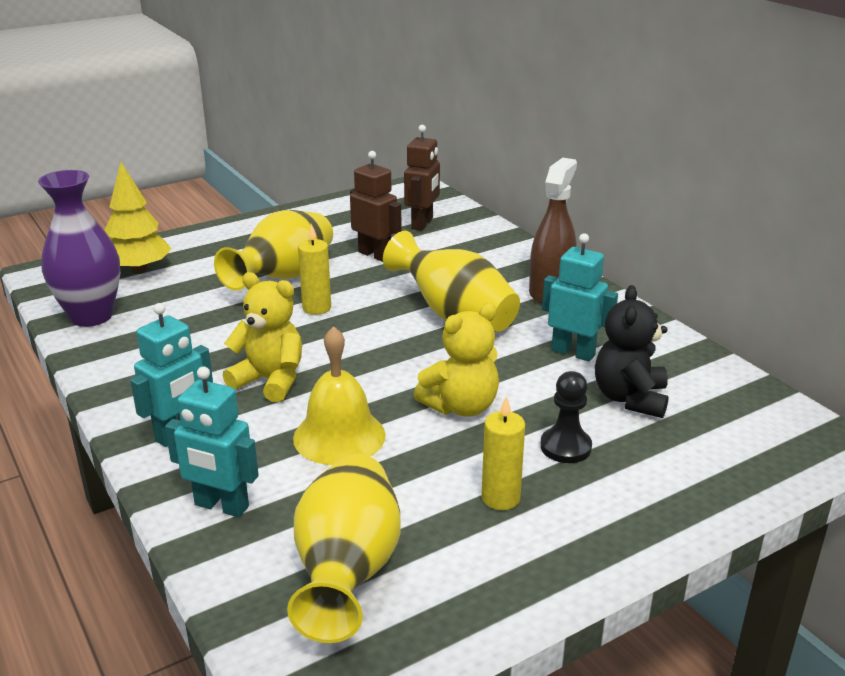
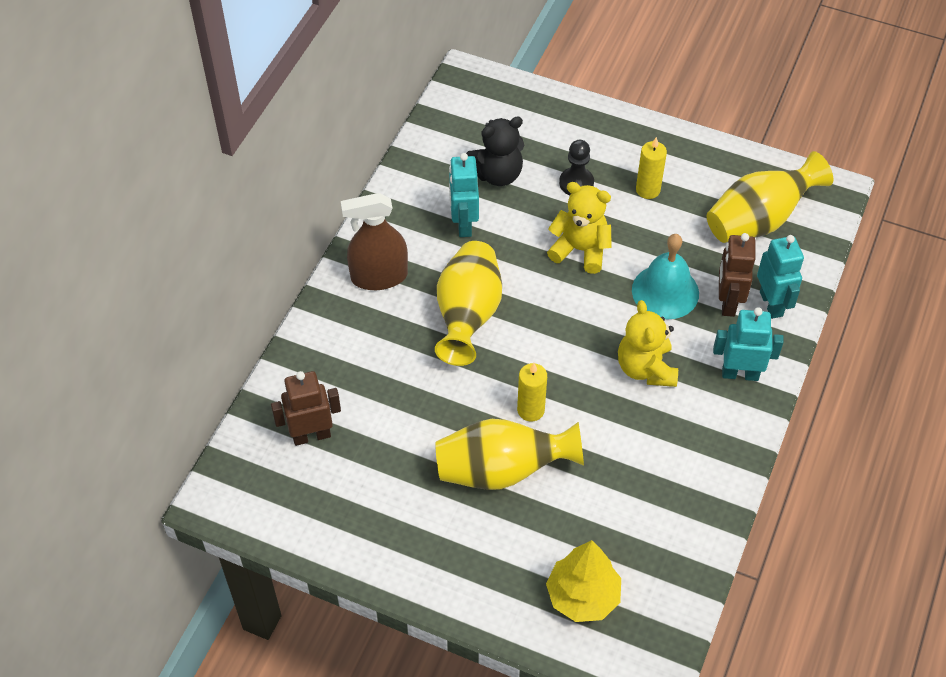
camera: 125 degrees left, 25 degrees up
purple vase [38,170,120,327] -> none
yellow bell [293,326,386,465] -> turquoise bell [632,234,699,319]
brown robot [350,151,402,262] -> brown robot moved to [719,233,755,317]

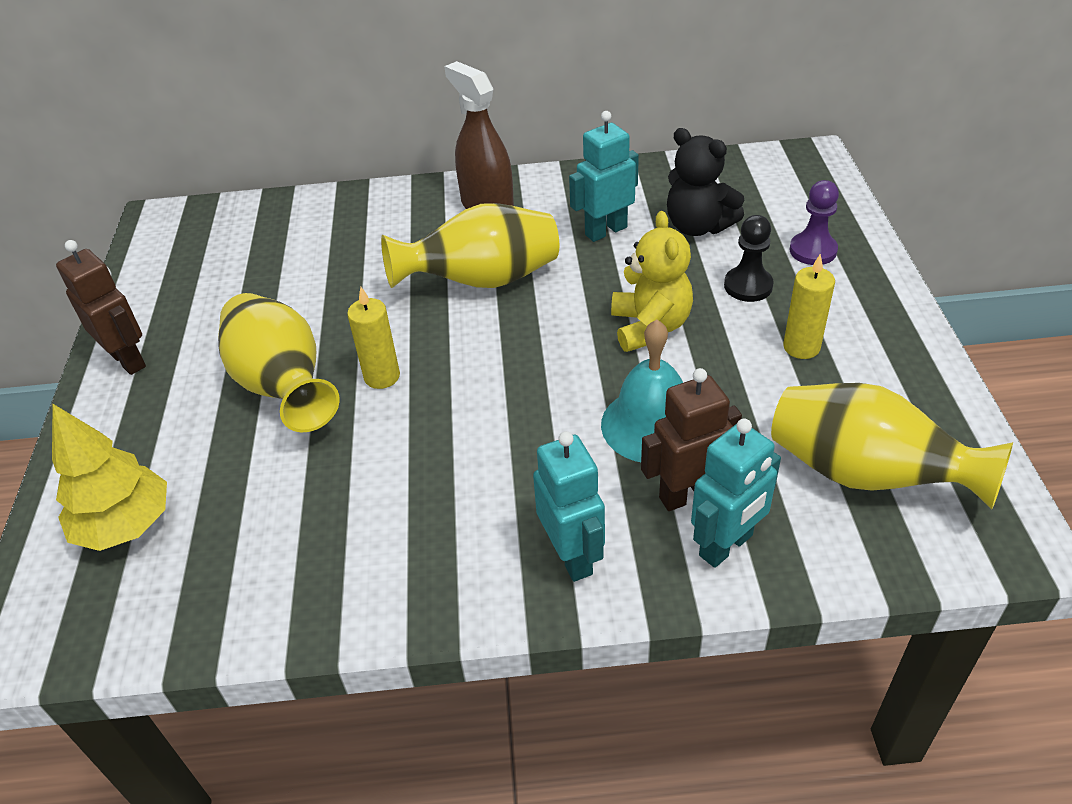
camera: 65 degrees right, 10 degrees down
brown robot [271,371,341,446] -> brown robot moved to [56,240,146,375]
yellow teddy bear [618,300,678,387] -> none
none -> purple pawn [790,180,839,265]

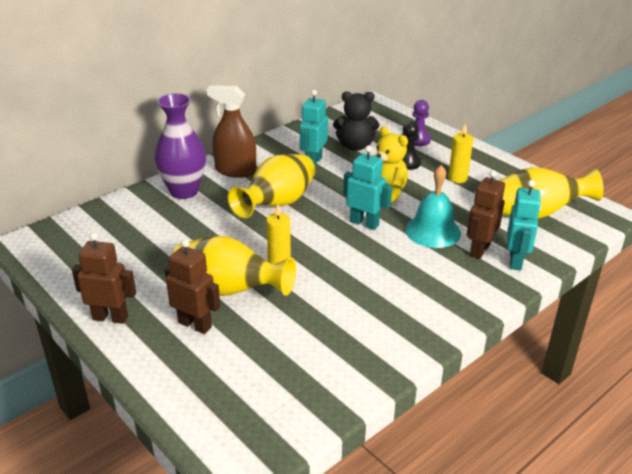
camera: 40 degrees left, 10 degrees down
yellow tree [52,404,167,551] -> none
turquoise robot [533,431,605,582] -> turquoise robot moved to [343,145,392,230]
none -> purple vase [155,93,206,199]
none -> brown robot [165,239,220,334]

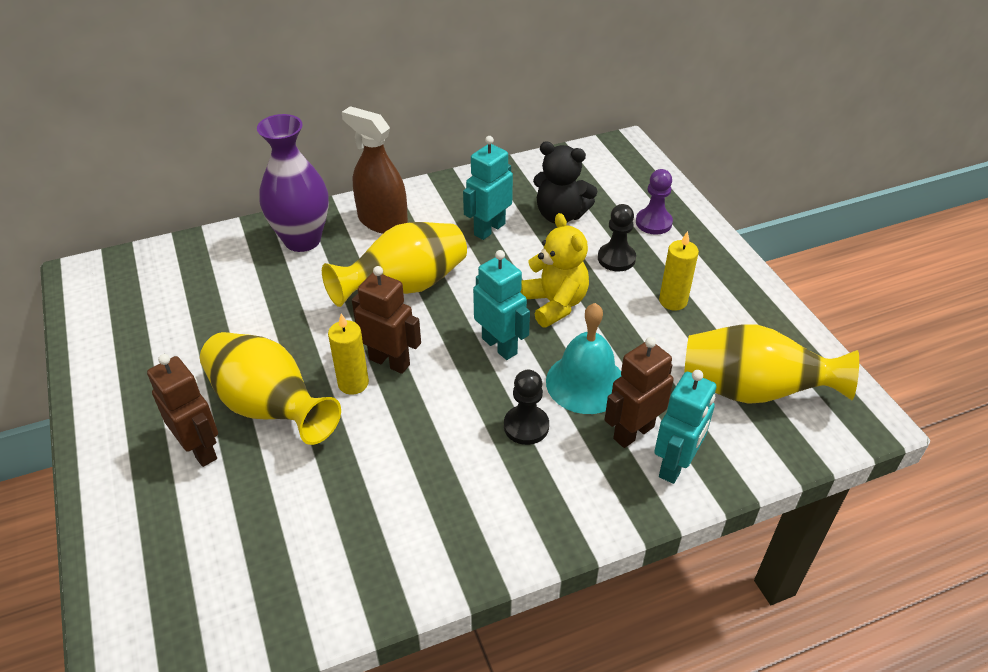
camera: 20 degrees right, 10 degrees up
brown robot [72,232,136,324] -> brown robot moved to [352,266,421,374]
none -> black pawn [504,370,549,445]

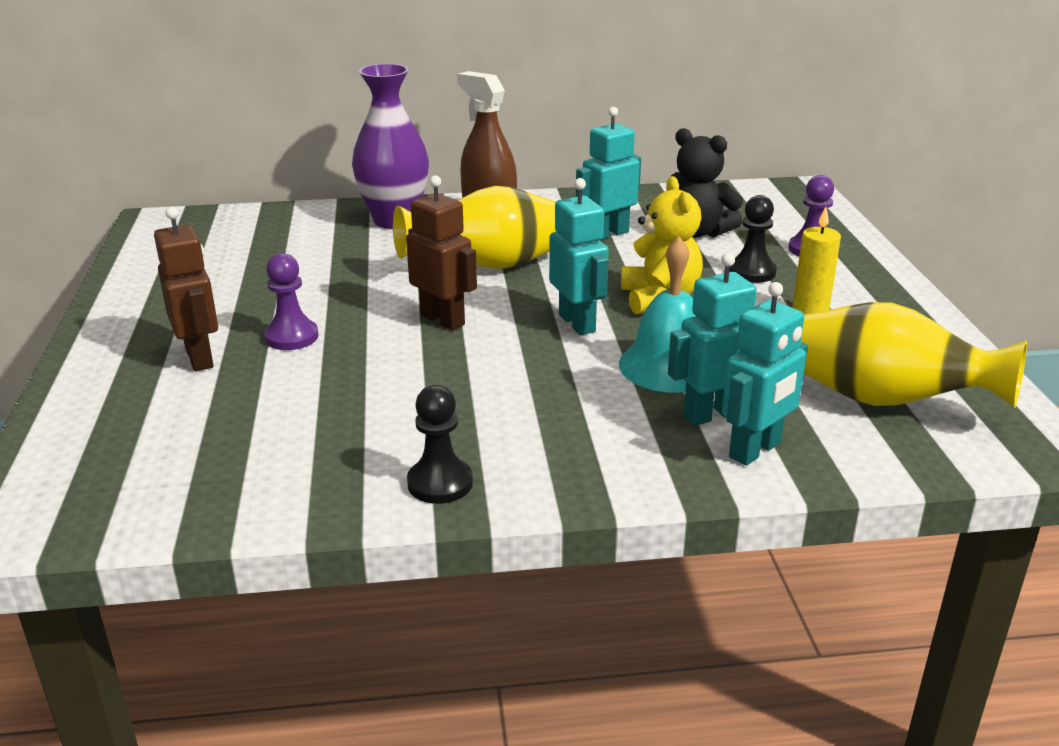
camera: 15 degrees right, 15 degrees down
yellow vase [200,332,341,445] -> purple pawn [264,253,318,350]
yellow candle [328,313,369,395] -> none
black pawn [504,370,549,445] -> black pawn moved to [407,385,473,504]
brown robot [604,337,674,448] -> turquoise robot [668,253,757,426]

